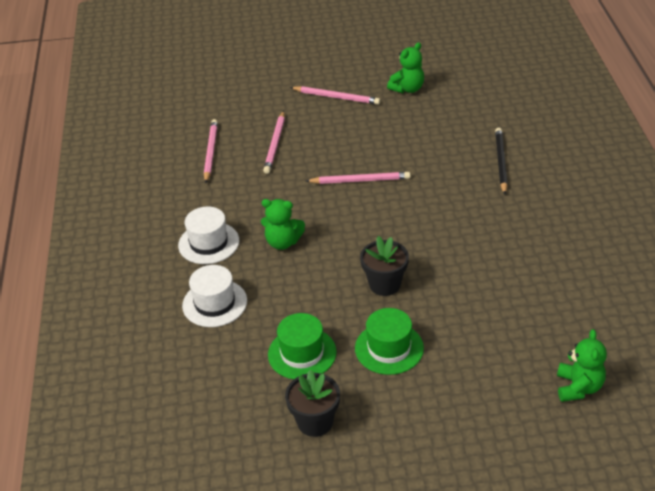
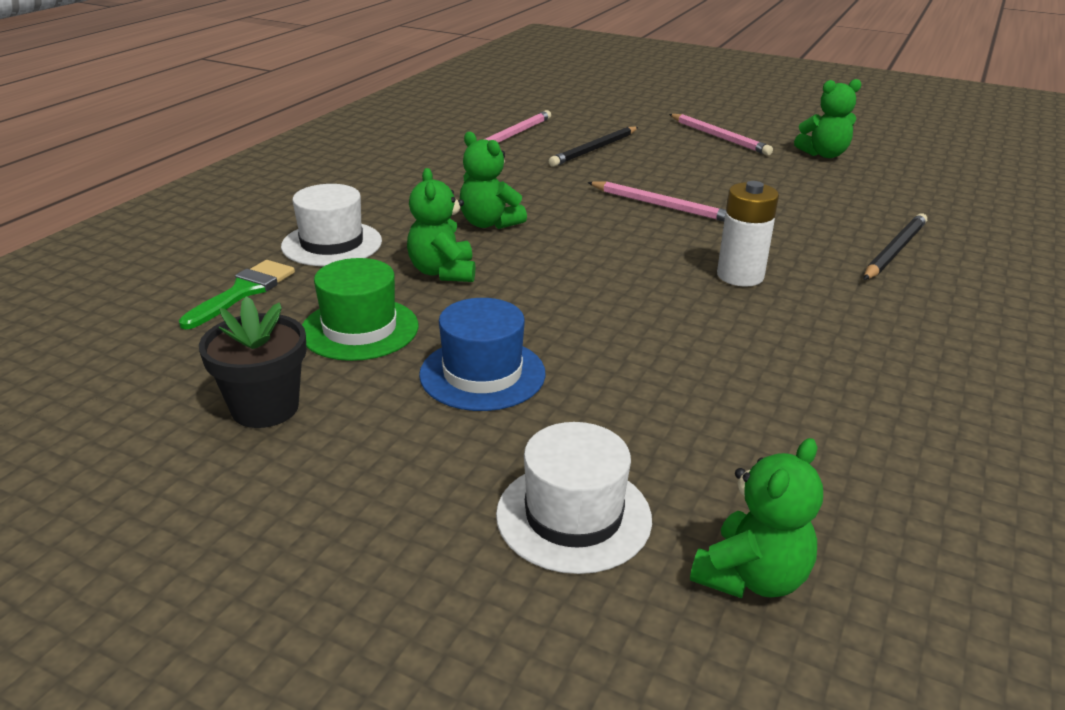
camera: 30 degrees right, 10 degrees down
white hat [178,206,239,264] -> white hat moved to [496,422,652,574]
pink pencil [263,111,285,174] -> black pencil [549,127,638,167]
green hat [355,308,424,375] -> blue hat [419,298,546,411]
black flower pot [360,236,409,296] -> none
none -> green brush [179,260,295,329]
none -> green teddy bear [407,168,475,282]
none -> white battery [717,181,779,287]

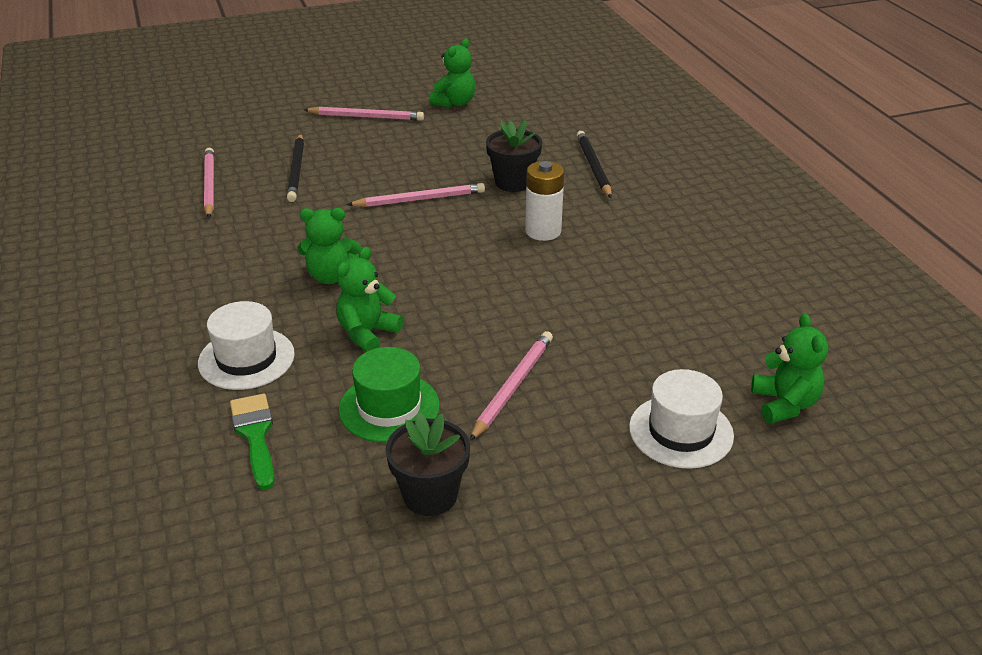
camera: 45 degrees left, 5 degrees up
green teddy bear [407,168,475,282] -> green teddy bear turned 90 degrees clockwise [336,247,403,352]
blue hat [419,298,546,411] -> pink pencil [470,331,553,441]
none -> black flower pot [486,120,542,192]

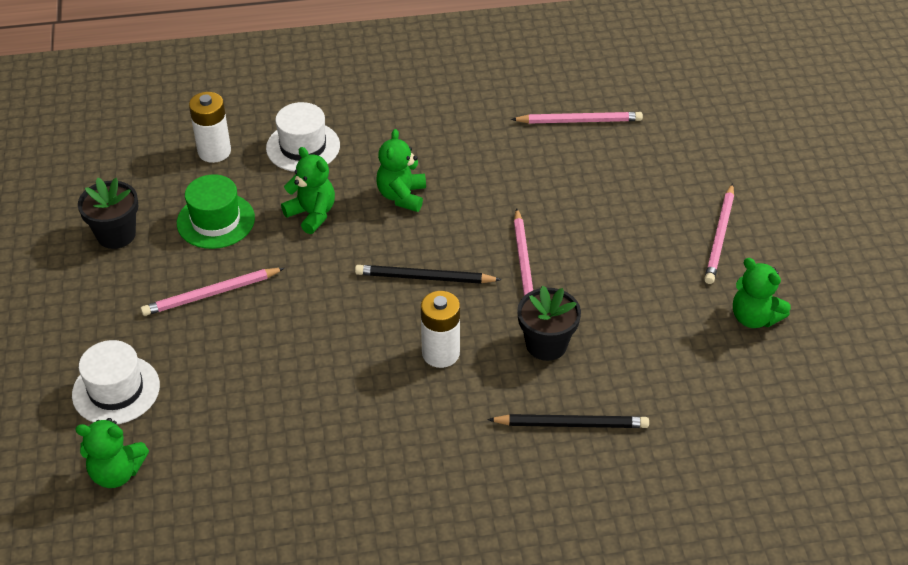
camera: 100 degrees right, 10 degrees up
green brush [230,394,274,490] -> white battery [189,92,231,163]
black pencil [287,134,304,202] -> black pencil moved to [355,265,502,284]
pink pencil [470,331,553,441] -> pink pencil turned 120 degrees clockwise [141,268,285,316]

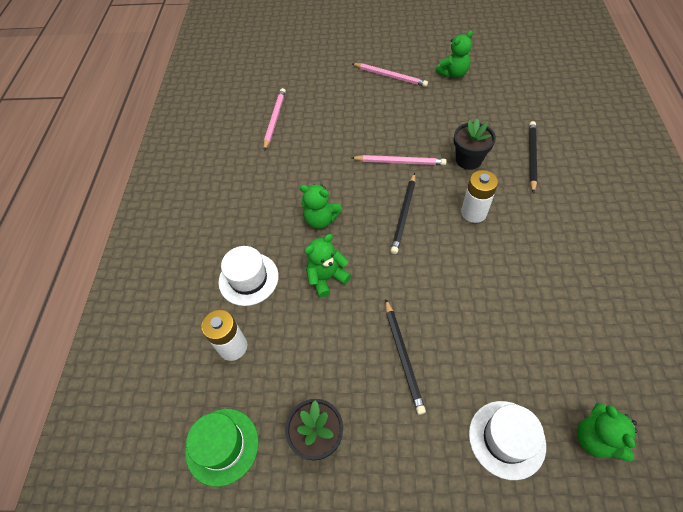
camera: 75 degrees left, 10 degrees up
green teddy bear [75,418,149,488] -> green teddy bear turned 150 degrees clockwise [577,403,638,462]
pink pencil [141,268,285,316] -> black pencil [385,300,426,415]
green hat [177,174,255,249] -> green hat moved to [185,409,259,487]

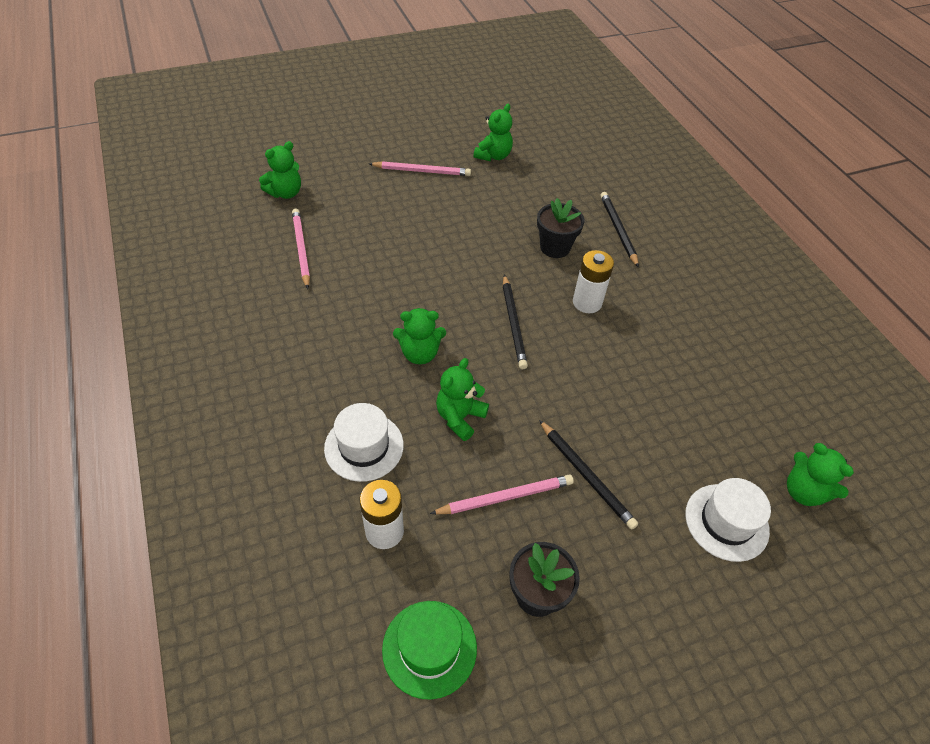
camera: 30 degrees left, 5 degrees down
pink pencil [352,155,447,165] -> pink pencil moved to [430,474,574,514]
none -> green teddy bear [259,141,301,199]

